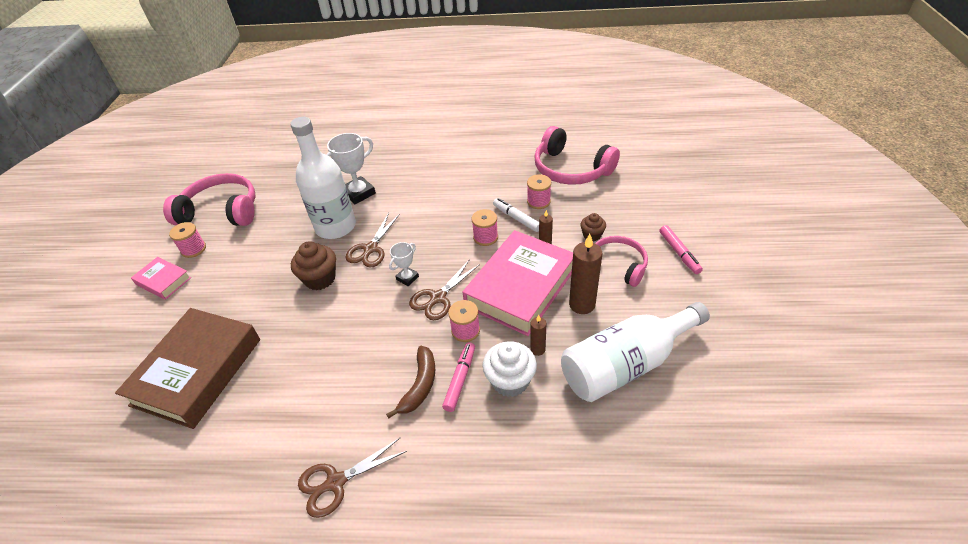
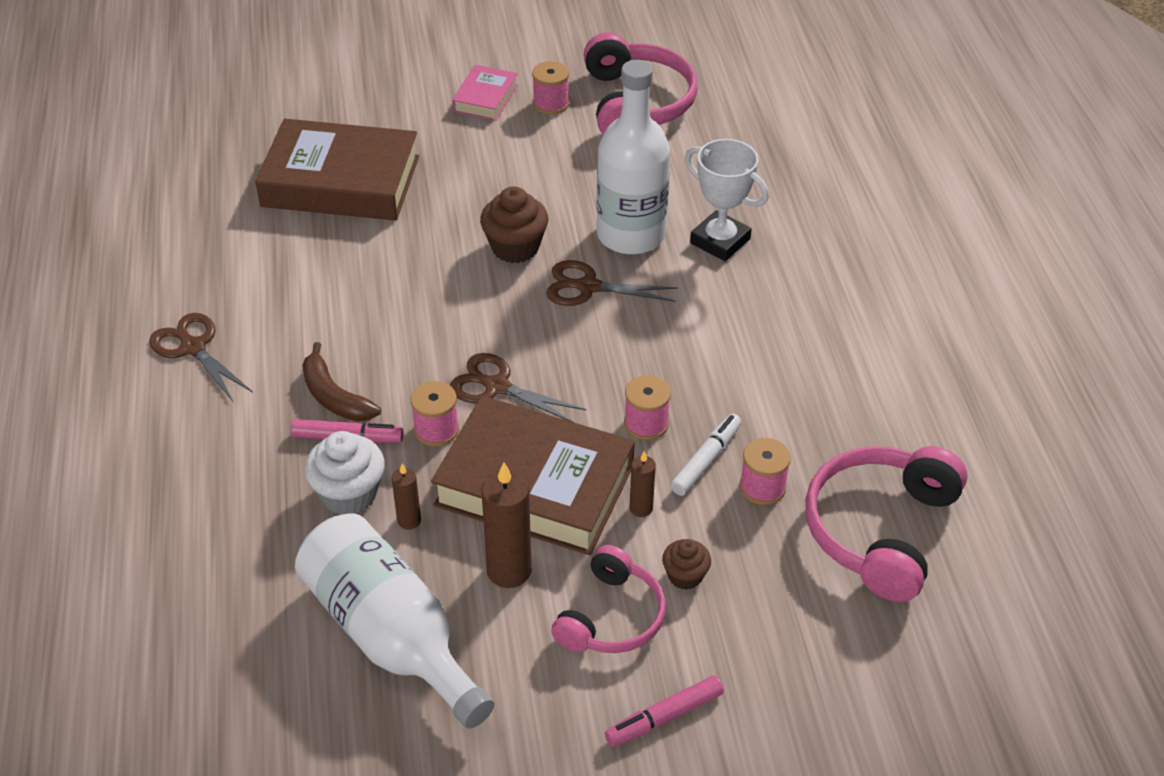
camera: 75 degrees right, 0 degrees up
brown banana [386,346,435,418] -> brown banana turned 45 degrees clockwise [302,342,381,421]
white trophy [389,242,419,286] -> none
pink book [463,230,573,336] -> brown book [431,396,635,555]

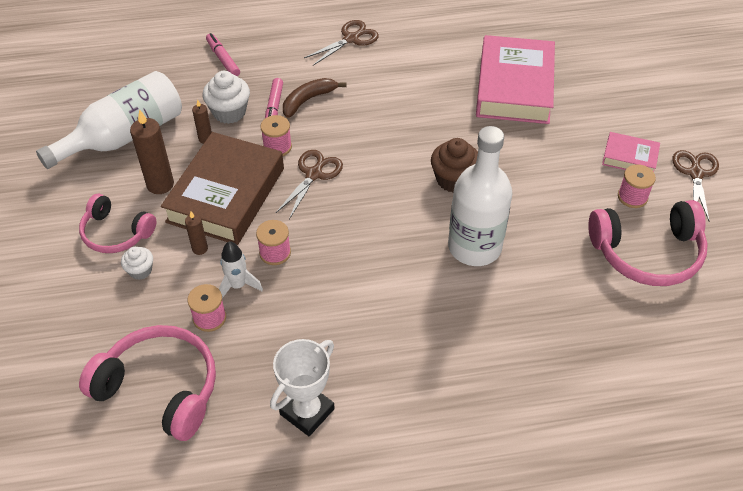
camera: 90 degrees right, 5 degrees up
brown book [255,119,419,221] -> pink book [476,35,555,124]
brown scissors [546,260,678,306] -> brown scissors moved to [672,150,719,221]
pink marker [605,676,724,747] -> pink marker moved to [206,33,240,76]
brown cupcake [662,539,711,590] -> white cupcake [121,247,153,280]
white marker [670,414,742,496] -> white rocket [219,241,263,298]
white trophy [685,139,769,261] -> white trophy moved to [270,339,335,436]

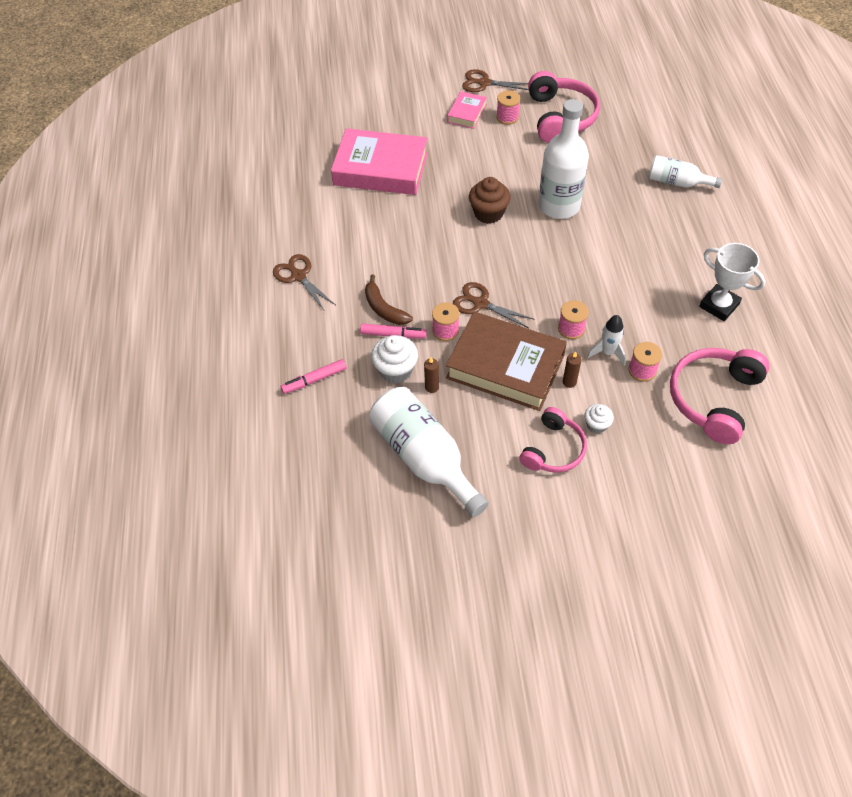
camera: 85 degrees left, 5 degrees up
brown candle [130,109,174,194] -> none
none -> white bottle [648,155,722,188]

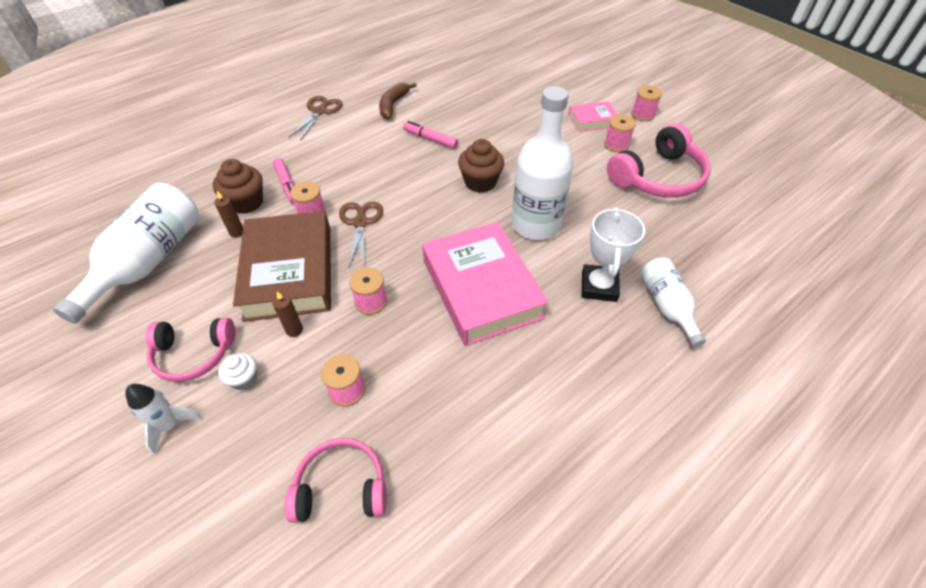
camera: 55 degrees right, 5 degrees down
pink marker [281,359,347,394] -> pink marker moved to [403,121,458,149]
pink book [331,128,428,195] -> pink book moved to [422,222,549,346]
brown banana [365,275,413,325] -> brown banana moved to [379,83,417,119]
white cupcake [371,335,418,384] -> brown cupcake [213,159,263,214]
brown scissors [462,69,529,92] -> pink spool [631,85,662,121]
white rocket [587,315,626,366] -> white rocket moved to [125,384,202,455]
pink headphones [670,348,770,444] -> pink headphones [285,438,386,523], size x0.65
white trophy [699,243,766,321] -> white trophy moved to [582,207,645,302]

